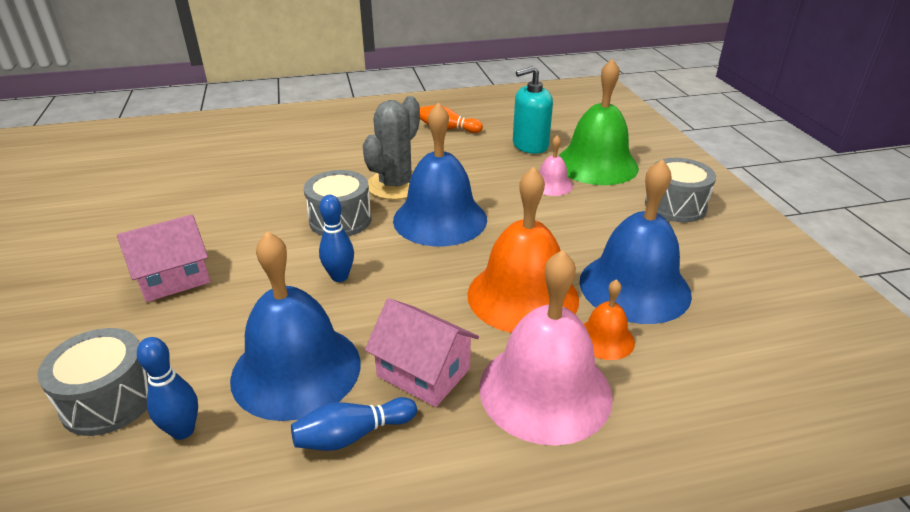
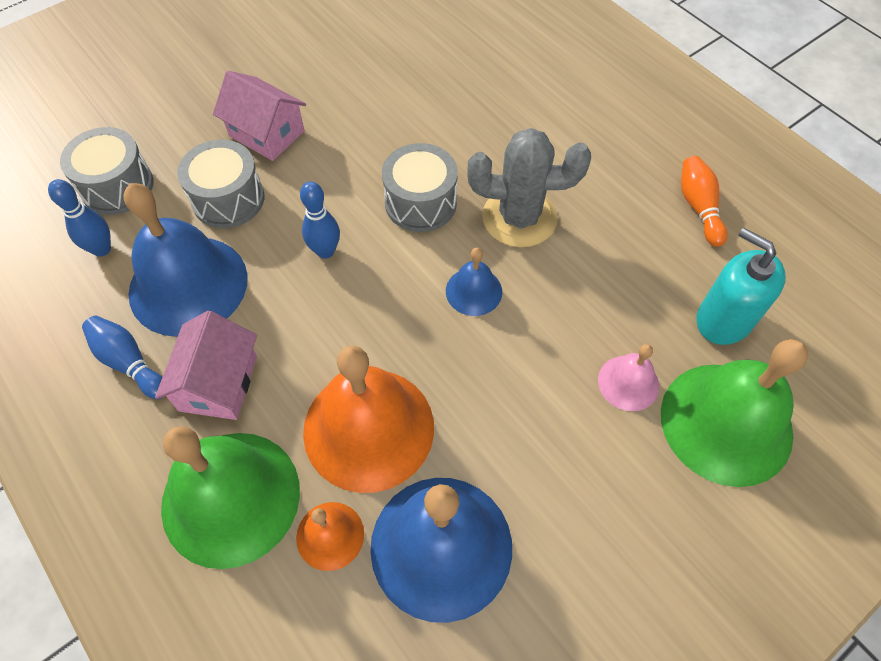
camera: 65 degrees right, 25 degrees up
blue bell [393,102,487,246] -> blue bell [446,248,502,316], size x0.48
pink bell [479,250,613,446] -> green bell [161,426,300,569]
grey drum [645,158,716,222] -> grey drum moved to [177,140,264,228]

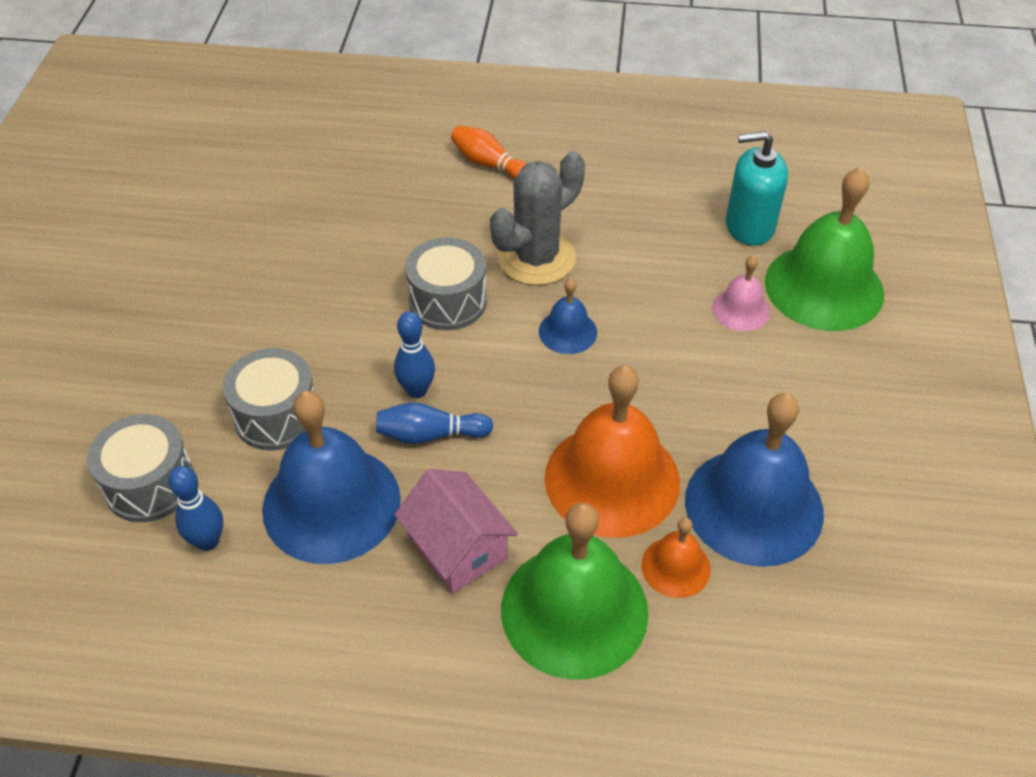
camera: 45 degrees left, 10 degrees down
blue bowling pin [82,316,163,399] -> blue bowling pin moved to [376,402,493,444]
pink house [213,71,306,161] -> none
orange bowling pin [681,156,728,247] -> orange bowling pin moved to [451,125,527,180]

